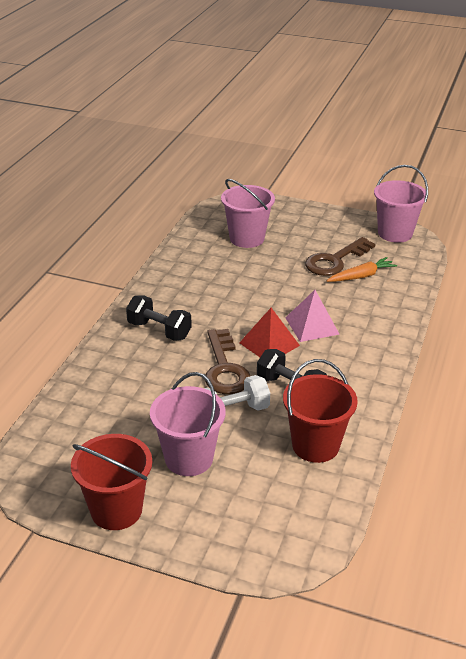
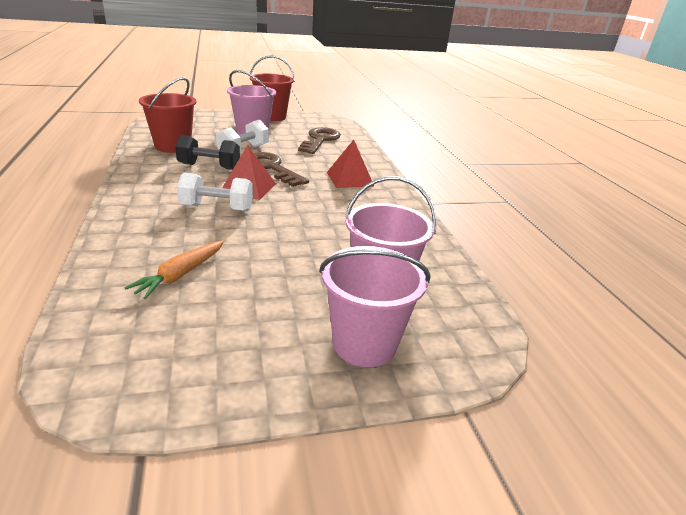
camera: 145 degrees right, 5 degrees down
black dumbbell [126,295,192,341] -> red pyramid [327,140,374,188]
pink pyramid [285,290,340,342] -> white dumbbell [177,172,253,211]
brown key [305,237,375,276] -> brown key moved to [298,127,341,154]
pink bucket [374,165,428,243] -> pink bucket moved to [319,246,431,367]

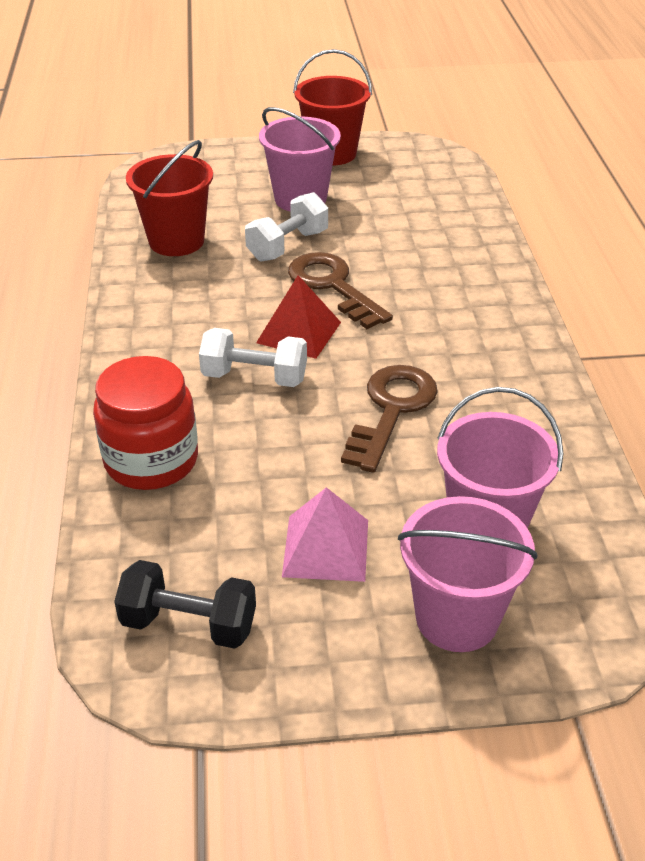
camera: 10 degrees right, 10 degrees up
orange carrot [124,240,224,299] -> none
black dumbbell [175,135,240,170] -> black dumbbell moved to [114,560,256,649]
brown key [298,127,341,154] -> brown key moved to [341,365,438,473]
red pyramid [327,140,374,188] -> none
none -> red jar [93,356,198,490]
none -> pink pyramid [282,487,368,582]

